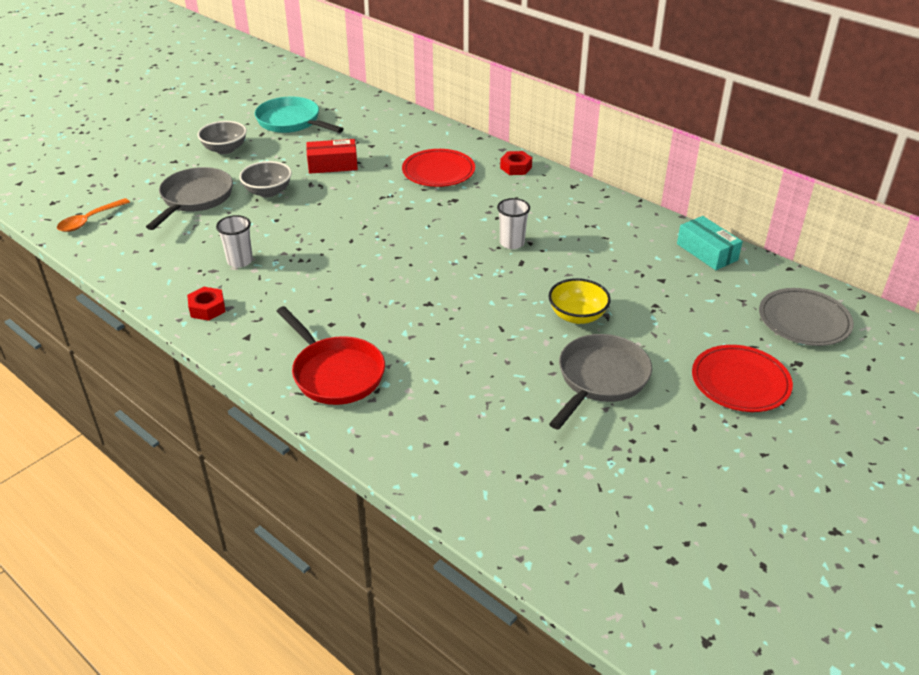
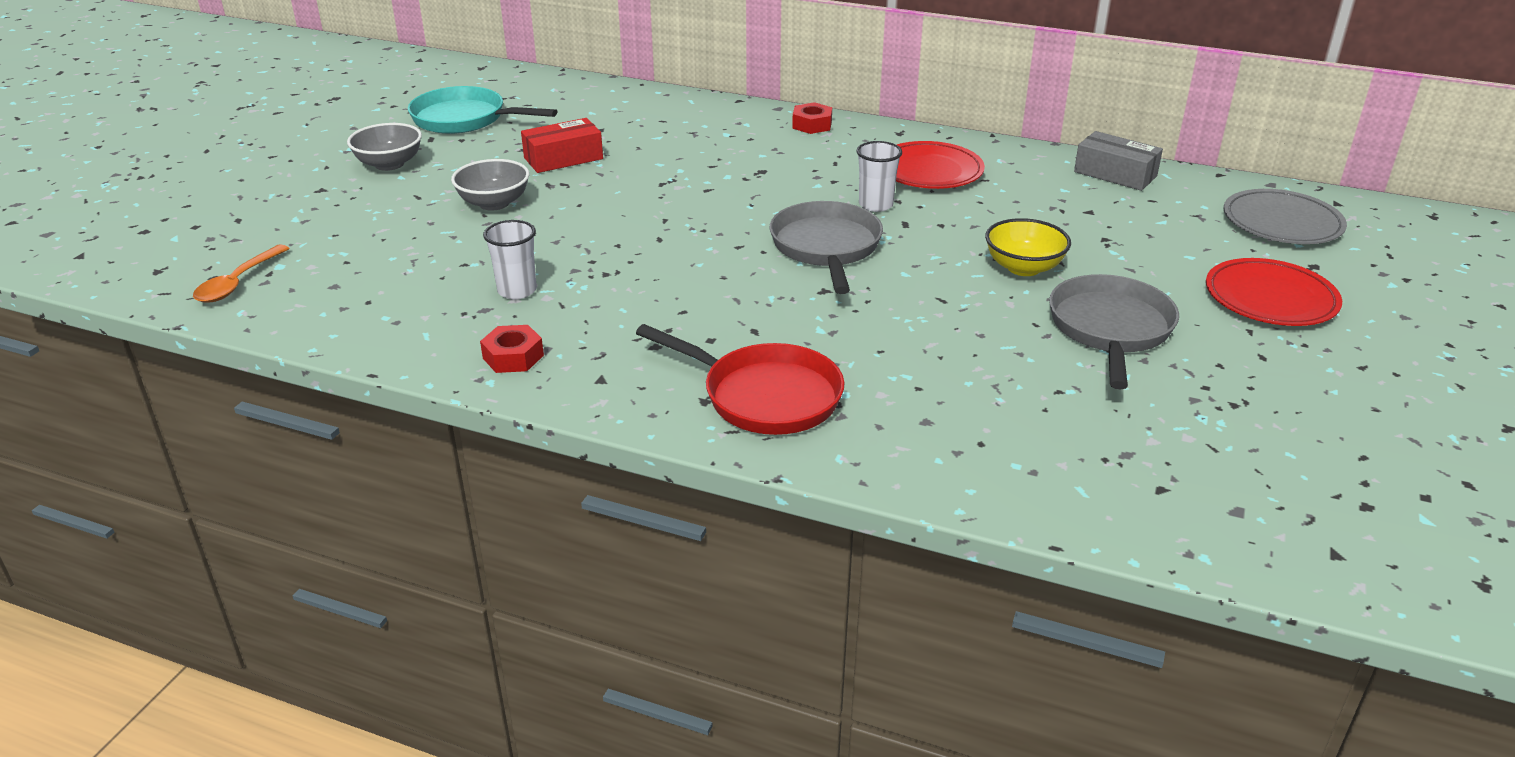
camera: 20 degrees left, 5 degrees down
grey pan [146,167,233,230] -> grey pan moved to [770,201,883,294]
red plate [402,149,475,187] -> red plate moved to [896,141,985,189]
turquoise box [677,216,743,270] -> grey box [1074,131,1163,191]

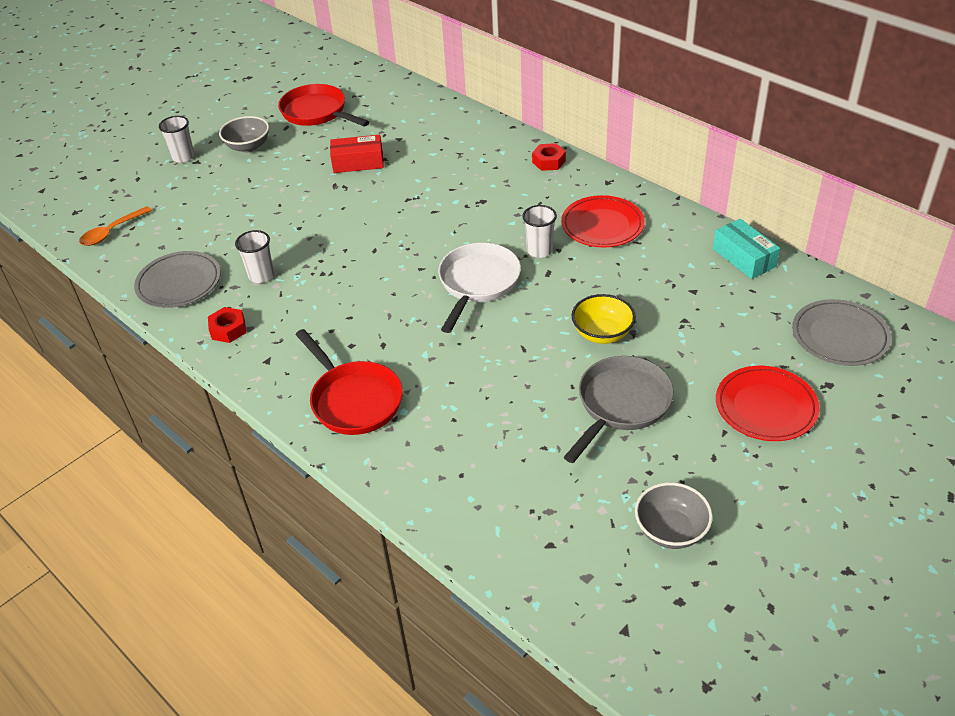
camera: 25 degrees right, 10 degrees up
turquoise pan [408,86,557,134] -> red pan [278,84,369,127]
grey bowl [451,159,529,211] -> grey bowl moved to [635,482,713,549]
grey pan [770,201,883,294] -> white pan [438,243,521,333]
grey box [1074,131,1163,191] -> turquoise box [713,219,780,279]
none -> grey plate [134,251,221,308]
none -> white cup [159,116,195,163]

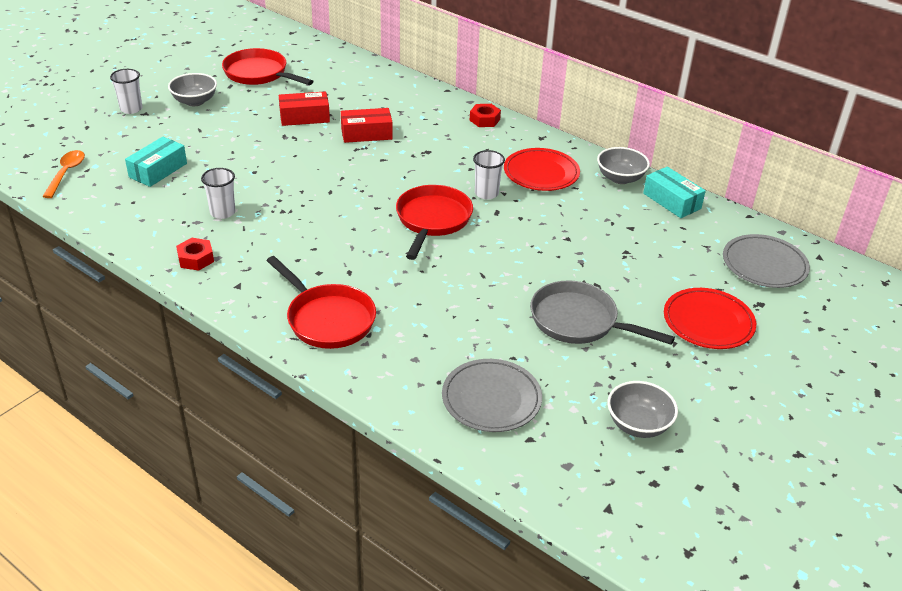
camera: 10 degrees left, 5 degrees down
orange spoon [79,206,152,246] -> orange spoon turned 150 degrees clockwise [42,150,85,198]
grey plate [134,251,221,308] -> grey plate moved to [442,359,542,432]
white pan [438,243,521,333] -> red pan [396,185,473,260]
grey pan [564,356,674,463] -> grey pan turned 90 degrees counterclockwise [530,281,675,345]
yellow bowl [572,294,636,344] -> none
none -> turquoise box [125,137,187,187]
none -> red box [341,108,393,143]
none -> grey bowl [597,147,650,184]

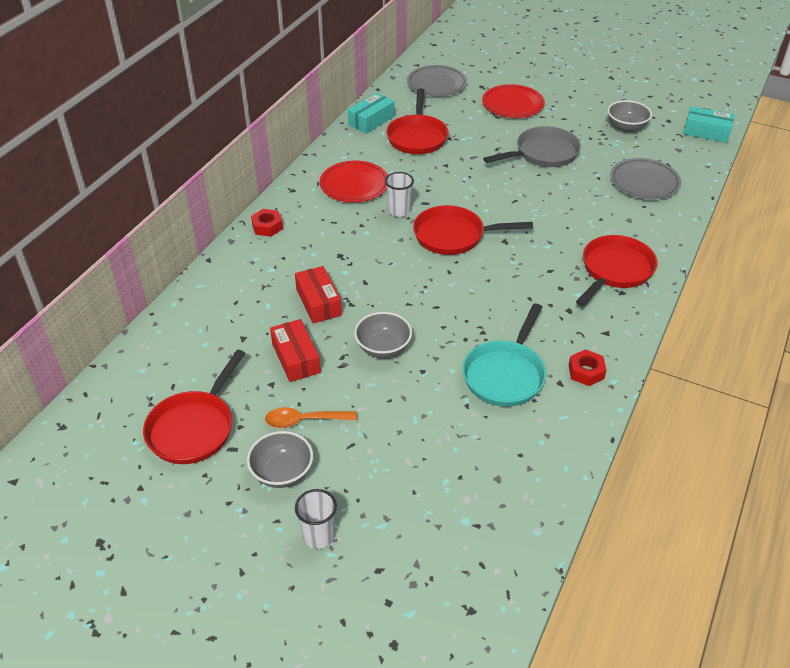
camera: 100 degrees left, 5 degrees up
orange spoon [42,150,85,198] -> orange spoon moved to [265,407,357,428]
turquoise box [125,137,187,187] -> turquoise box moved to [683,106,735,142]
white cup [201,168,235,219] -> turquoise pan [462,303,546,407]
grey pan [530,281,675,345] -> grey pan turned 135 degrees counterclockwise [483,126,581,167]
grey bowl [597,147,650,184] -> grey bowl moved to [354,312,412,358]
none -> red pan [386,88,449,154]

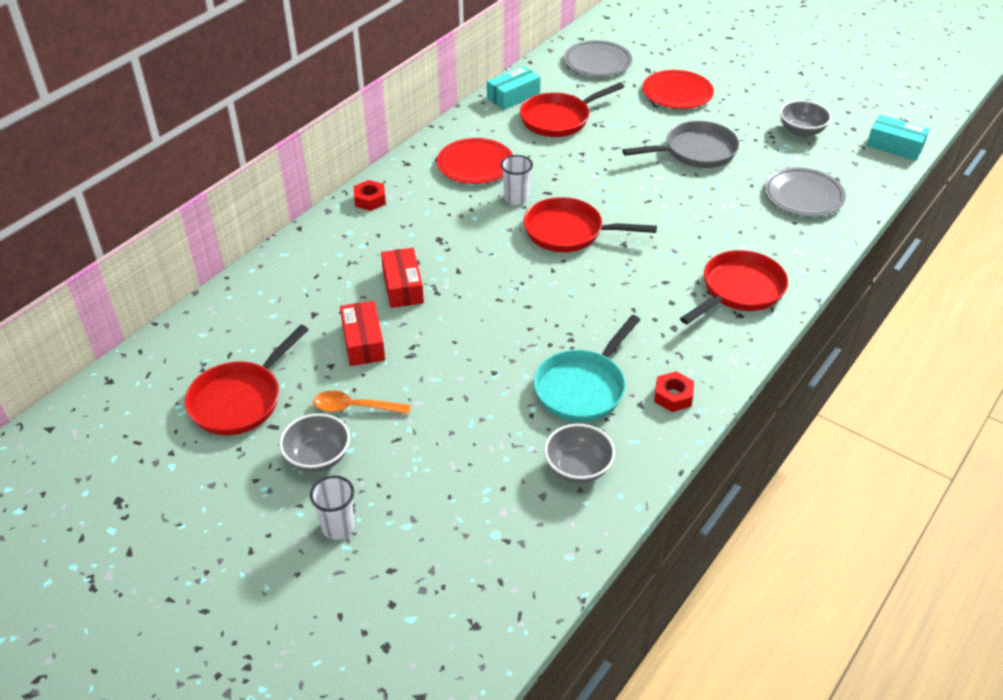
camera: 10 degrees right, 0 degrees up
grey bowl [354,312,412,358] -> grey bowl moved to [544,424,615,483]
red pan [386,88,449,154] -> red pan turned 45 degrees clockwise [520,82,624,137]

